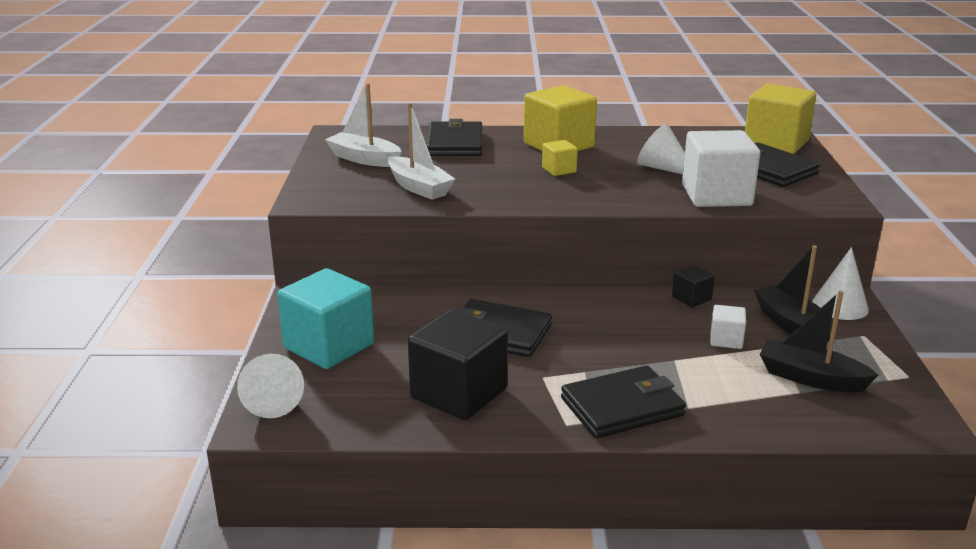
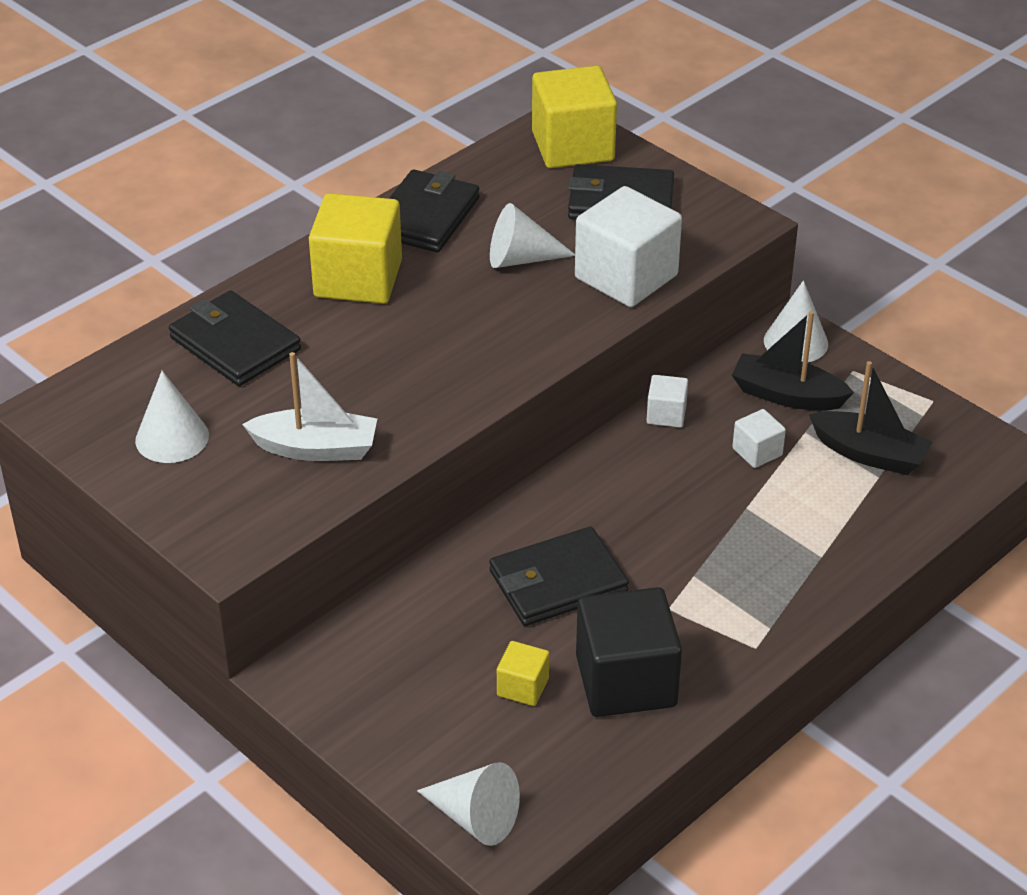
camera: 45 degrees left, 15 degrees up
turquoise cube [277,268,374,369] -> none
white boat [325,83,402,167] -> white cone [135,371,209,463]
yellow cube [542,140,578,176] -> yellow cube moved to [497,641,549,706]
black wallet [561,365,686,438] -> black wallet moved to [389,169,480,252]
black cube [672,265,715,307] -> white cube [646,375,688,428]
black boat [760,290,878,392] -> black boat turned 135 degrees counterclockwise [809,361,932,475]

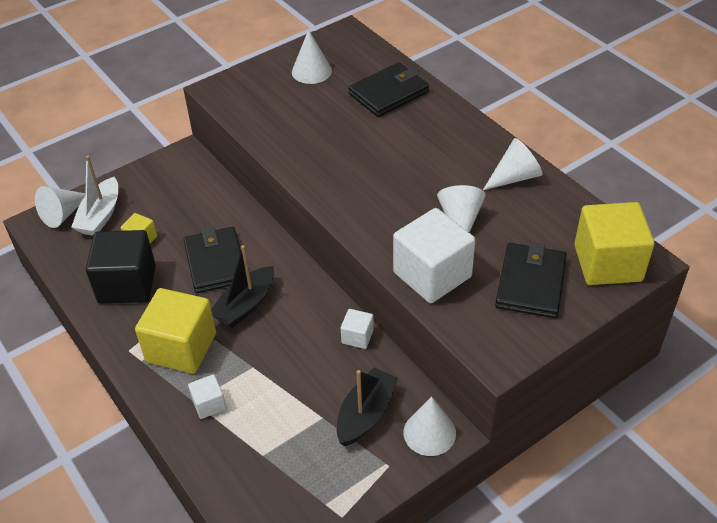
camera: 100 degrees right, 5 degrees up
white boat [242,352,377,461] -> white boat moved to [71,155,118,235]
yellow cube [309,193,402,304] -> yellow cube moved to [135,288,216,374]
black wallet [389,169,480,252] -> white cone [483,138,543,190]
white cube [732,409,786,468] -> white cube moved to [188,374,226,419]
black boat [809,361,932,475] -> black boat moved to [211,245,274,328]

